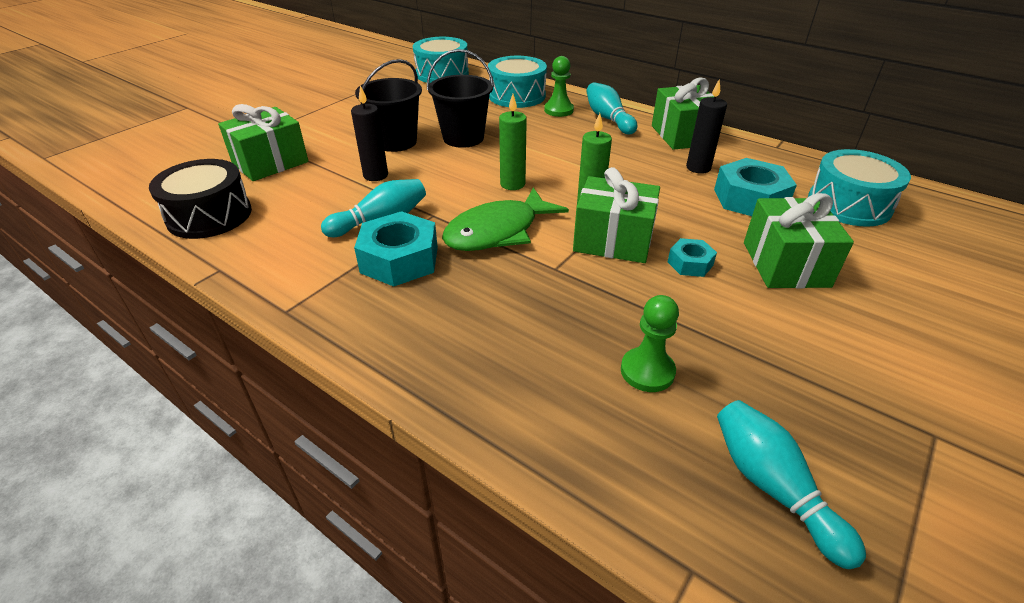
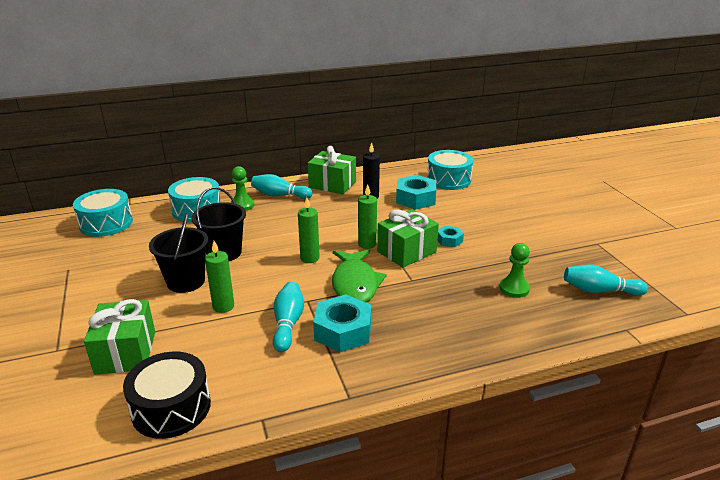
camera: 55 degrees left, 10 degrees down
black candle [351,85,388,181] -> green candle [205,241,234,313]
green gift [744,193,854,288] -> none

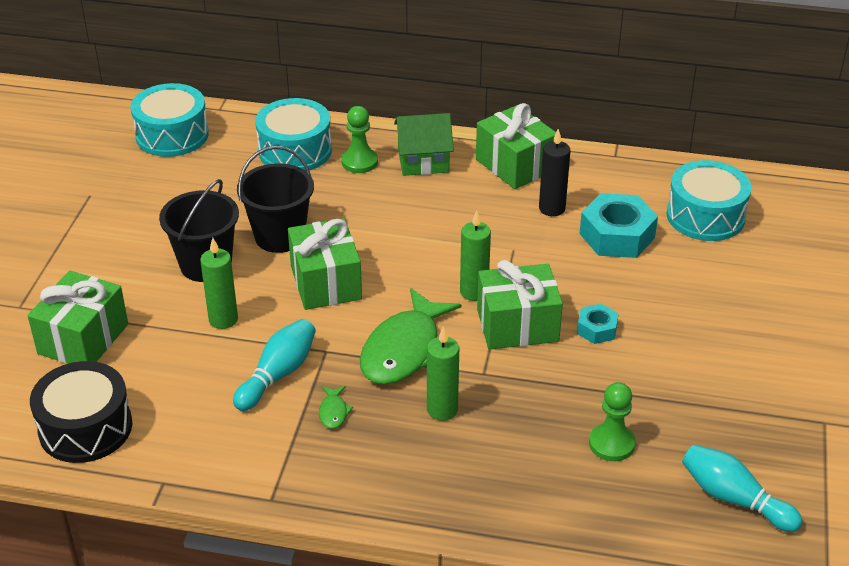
camera: 30 degrees right, 10 degrees up
turquoise bowling pin [251,174,313,199] -> green house [394,113,454,176]
green candle [298,197,320,263] -> green candle moved to [427,326,459,421]
turquoise nut [313,294,371,352] -> green fish [319,386,353,429]
none -> green gift [288,218,362,310]

